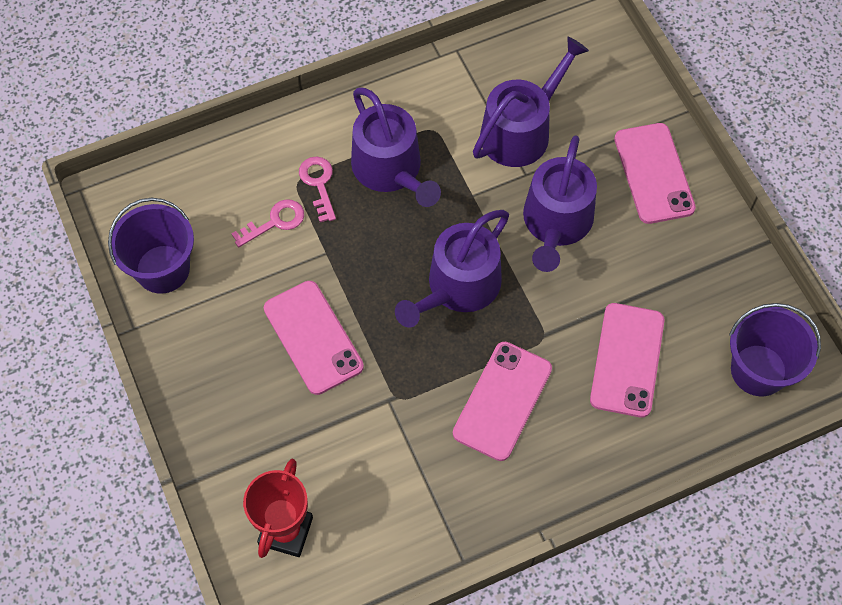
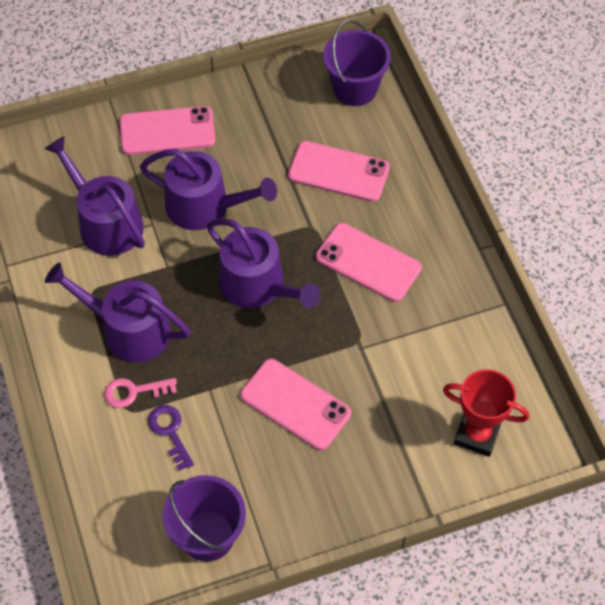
camera: 85 degrees left, 5 degrees down
pink key [231,199,304,247] -> purple key [148,405,194,471]
pink phone [264,281,364,395] -> pink phone turned 60 degrees clockwise [240,359,351,450]
purple watering can [351,88,441,207] -> purple watering can turned 135 degrees counterclockwise [45,262,190,363]

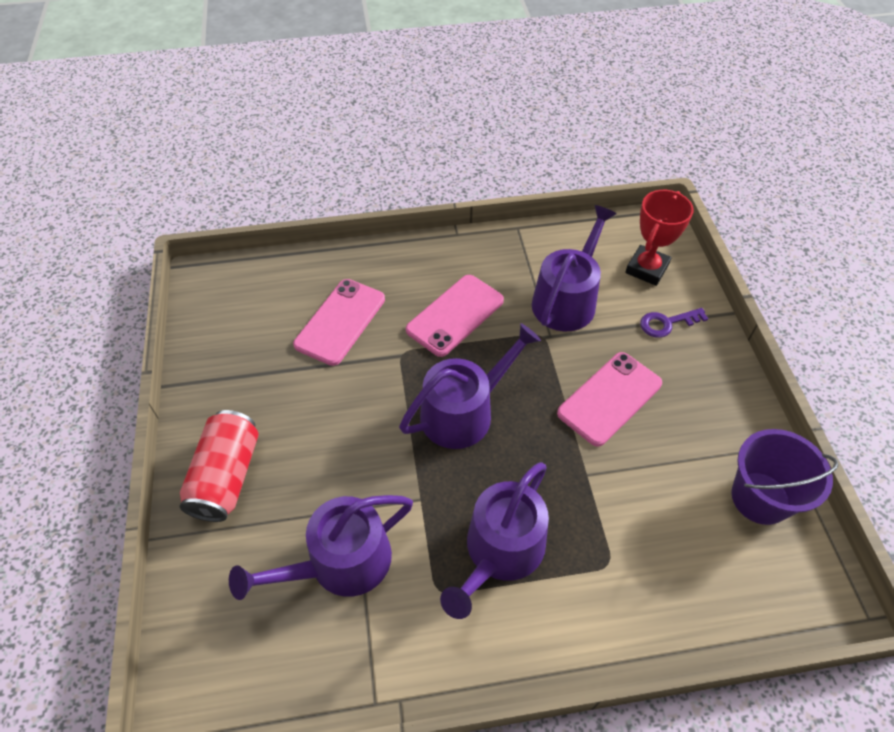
camera: 80 degrees left, 5 degrees down
pink key [104,378,177,408] -> none
pink phone [119,106,215,155] -> red can [180,410,259,522]
purple watering can [140,149,277,230] -> purple watering can moved to [532,205,616,331]
purple key [148,405,194,471] -> purple key moved to [640,308,708,338]
purple bucket [323,20,391,106] -> none

